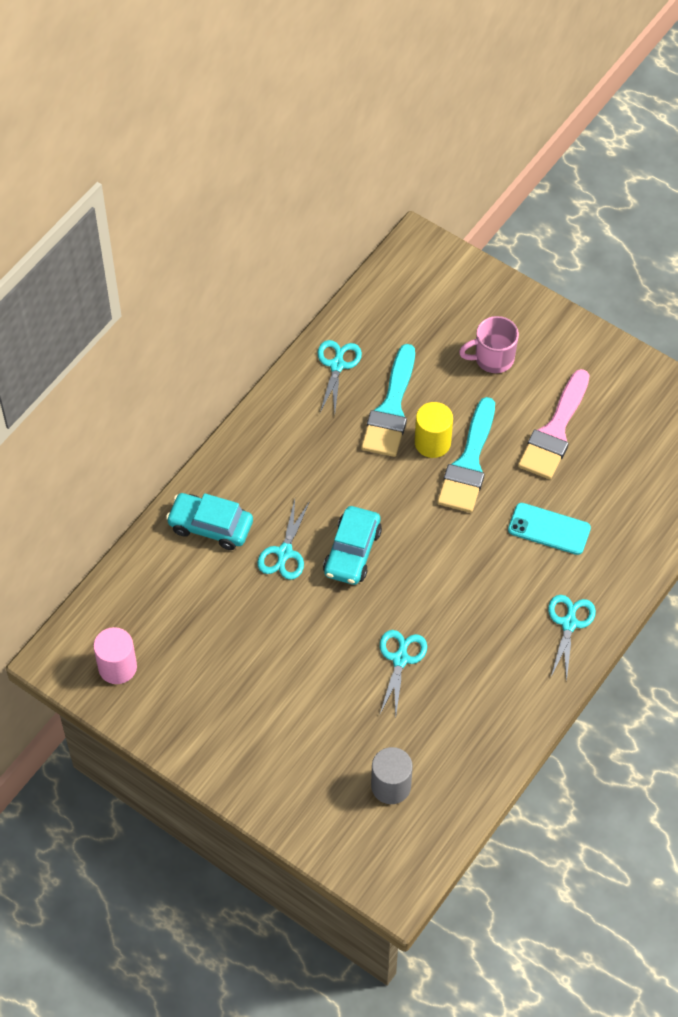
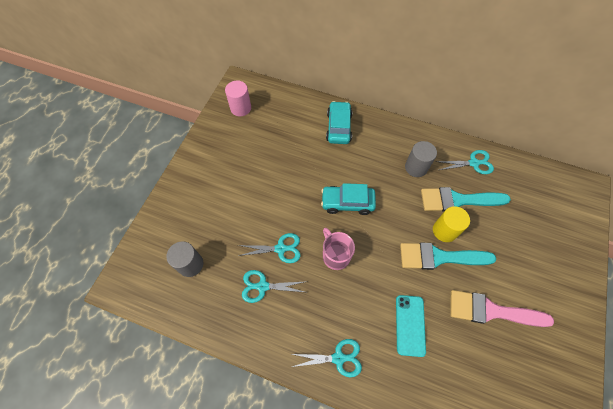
camera: 75 degrees right, 5 degrees up
turquoise scissors [257,500,310,580] -> turquoise scissors moved to [242,270,308,303]
pink mug [459,316,519,373] -> pink mug moved to [323,228,355,270]
none -> grey cylinder [405,141,437,177]

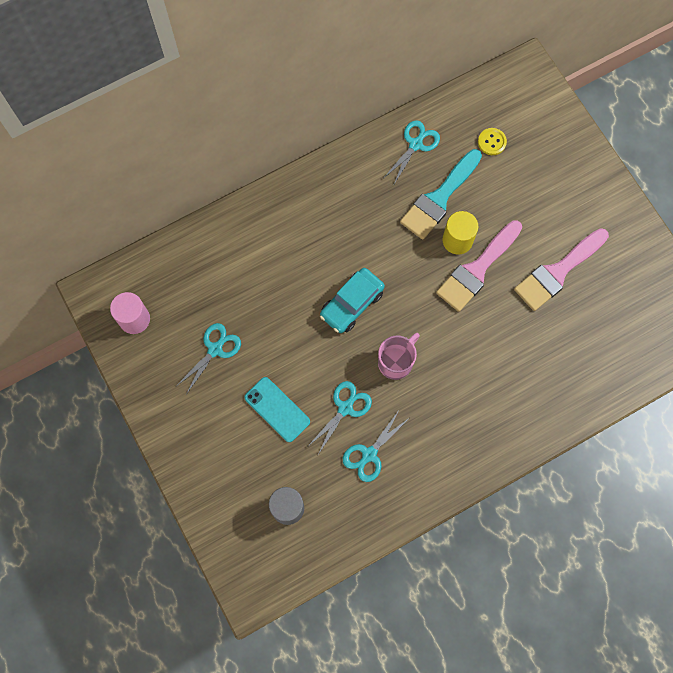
camera: 50 degrees left, 10 degrees up
turquoise scissors [292,339,362,377] -> turquoise scissors moved to [177,323,241,394]
pink mug [323,228,355,270] -> pink mug turned 120 degrees clockwise [378,333,420,380]
turquoise car [326,101,352,144] -> none
turquoise phone [396,295,426,357] -> turquoise phone moved to [244,377,310,442]
turquoise brush [400,243,496,270] -> pink brush [436,220,522,312]
grey cylinder [405,141,437,177] -> none
none -> yellow button [478,128,507,155]

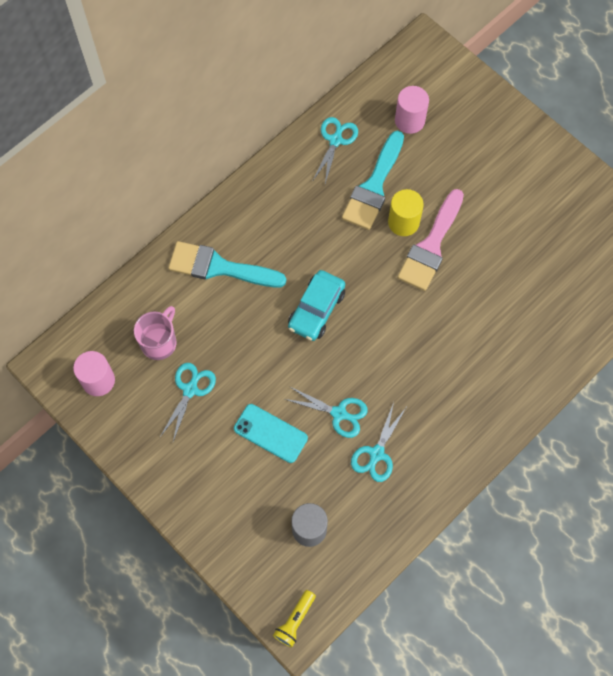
camera: 15 degrees left, 5 degrees down
turquoise scissors [307,381,372,455] -> turquoise scissors turned 90 degrees clockwise [285,386,368,438]
pink mug [378,333,420,380] -> pink mug moved to [134,306,176,360]
yellow button [478,128,507,155] -> pink cylinder [395,86,429,134]
pink brush [514,228,609,311] -> none
none -> turquoise brush [168,241,286,288]
none -> yellow flashlight [273,590,316,648]

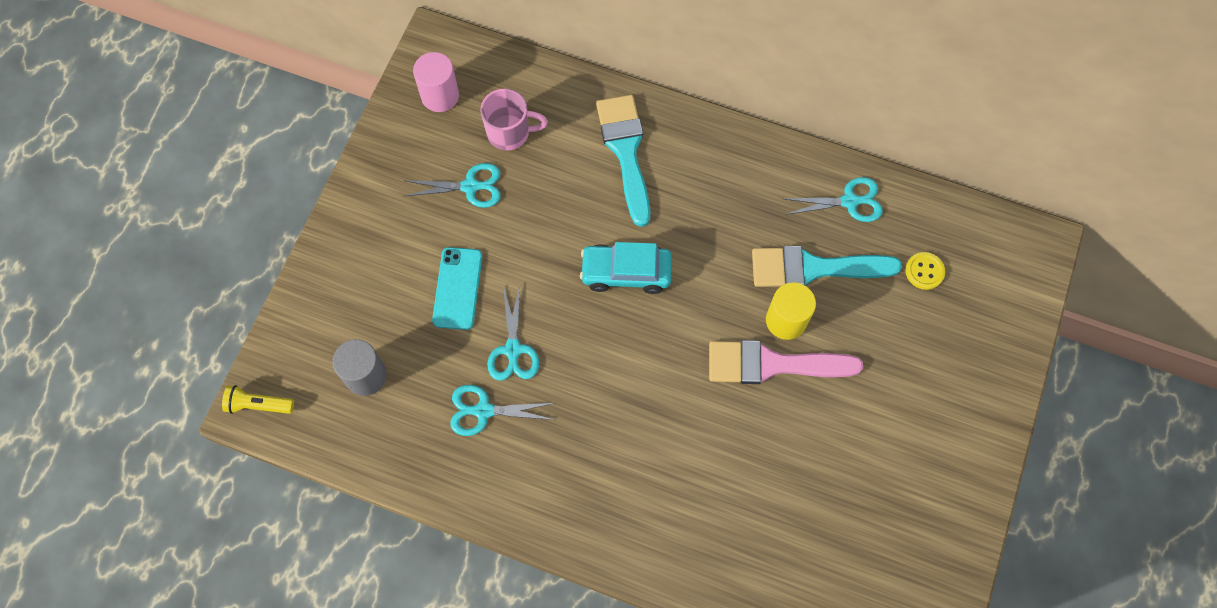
camera: 65 degrees right, 0 degrees up
pink cylinder [395,86,429,134] -> yellow button [905,252,945,290]

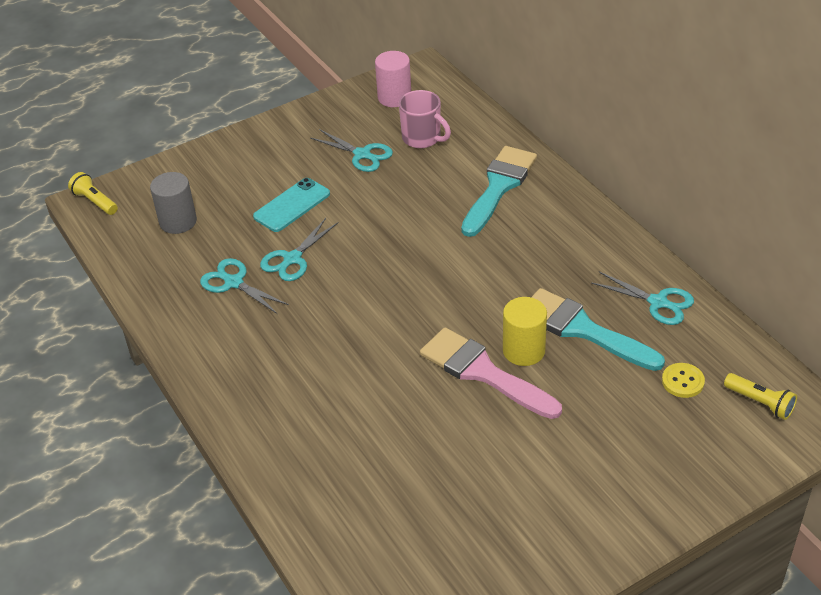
camera: 40 degrees right, 25 degrees down
turquoise car [580,242,672,294] -> none
none -> yellow flashlight [724,373,797,420]

